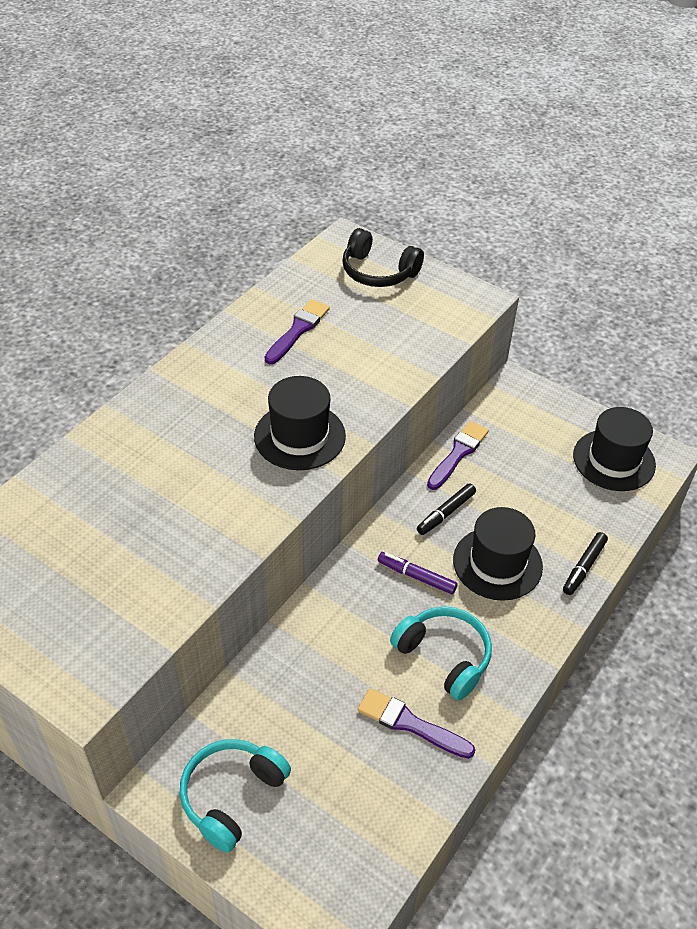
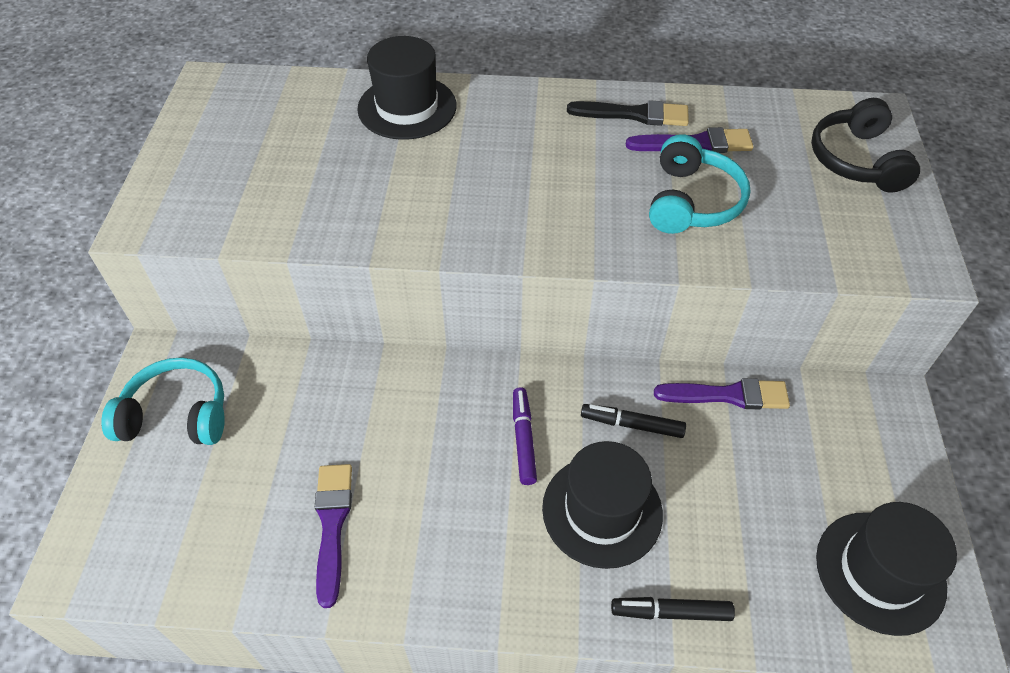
camera: 60 degrees right, 5 degrees up
black hat [254,376,346,470] -> black hat moved to [357,36,457,140]
turquoise headphones [390,606,492,700] -> turquoise headphones moved to [649,134,750,234]
none -> black brush [567,100,689,126]

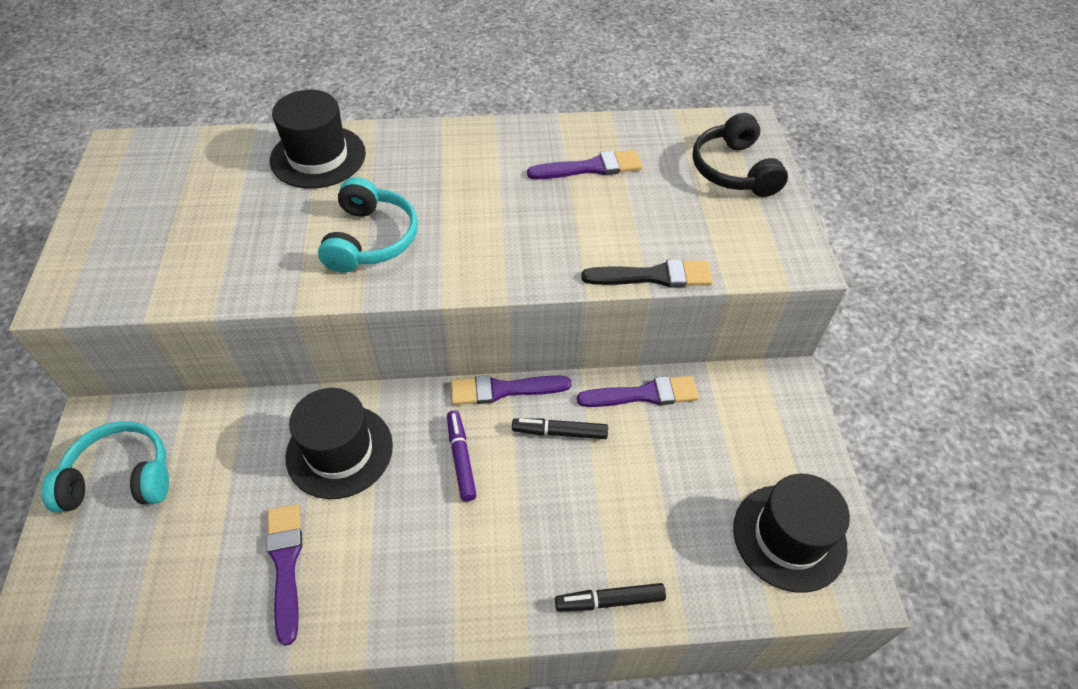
camera: 10 degrees left, 0 degrees up
black hat [542,441,663,569] -> black hat moved to [285,388,393,499]
black brush [567,100,689,126] -> black brush moved to [581,259,713,287]
turquoise headphones [649,134,750,234] -> turquoise headphones moved to [318,177,418,273]
none -> purple brush [451,375,572,405]

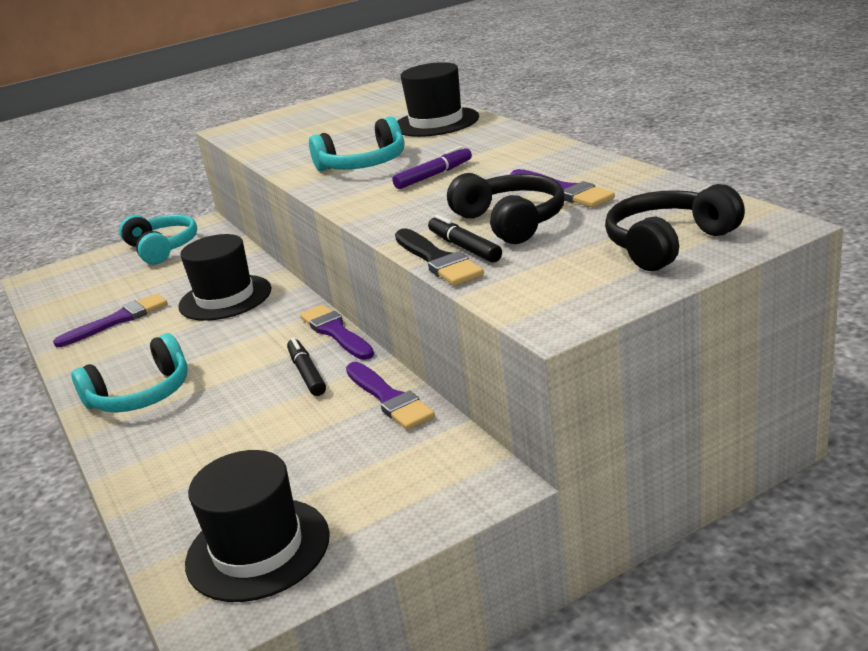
camera: 70 degrees right, 25 degrees down
purple marker [447,410,477,502] -> purple marker moved to [393,146,472,189]
black marker [555,583,666,611] -> black marker moved to [428,214,502,263]
none -> turquoise headphones [71,333,188,412]
none -> black headphones [447,173,565,244]

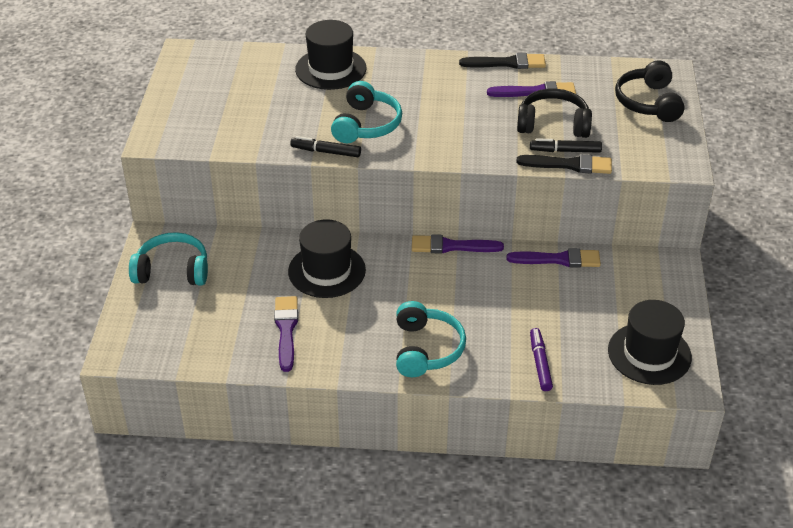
camera: 60 degrees left, 15 degrees up
black marker [287,337,326,396] -> black marker moved to [290,136,361,157]
purple marker [393,146,472,189] -> purple marker moved to [530,328,553,391]
none -> black brush [459,53,546,69]

